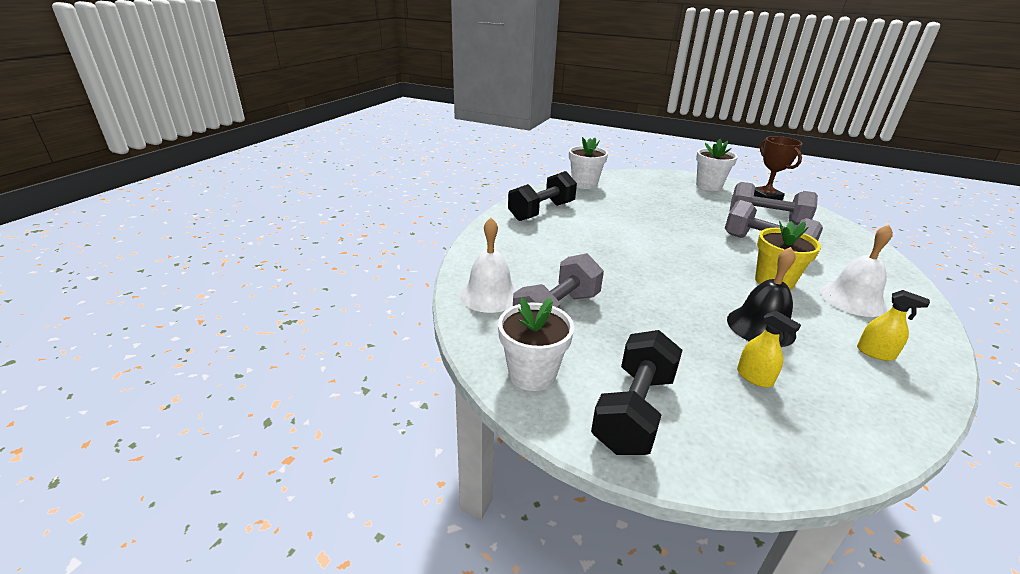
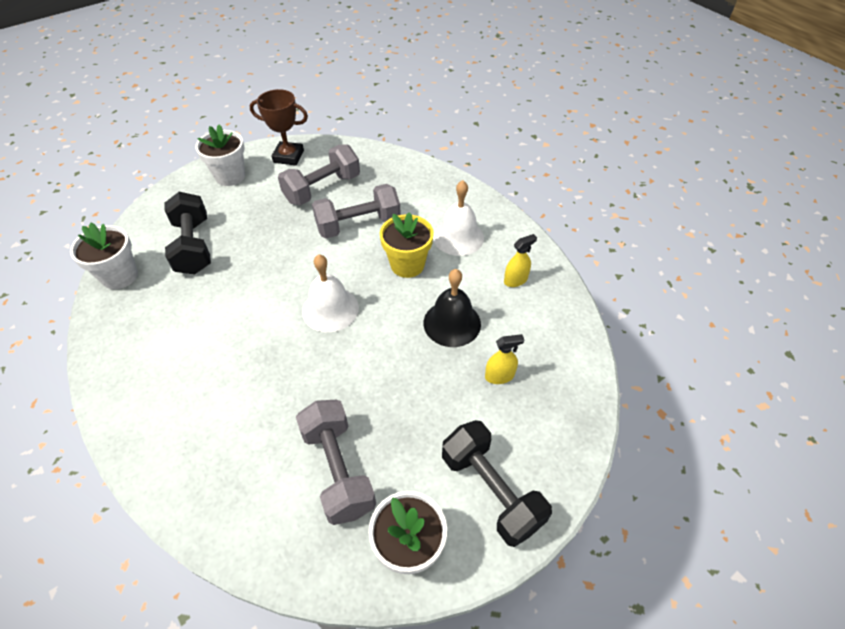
camera: 60 degrees left, 20 degrees up
white bell [460,218,518,313] -> white bell moved to [302,254,359,332]
black dumbbell [508,171,577,221] -> black dumbbell moved to [164,192,211,275]

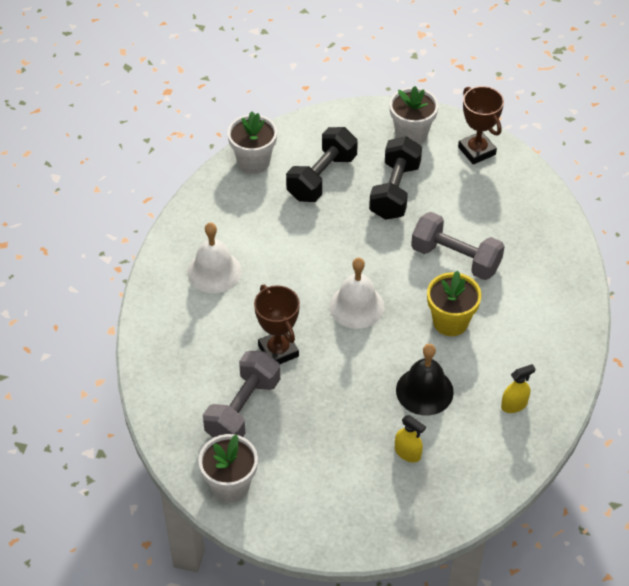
camera: 50 degrees right, 0 degrees up
grey dumbbell [278,144,360,205] -> none
white bell [433,180,484,256] -> white bell moved to [187,222,242,293]
black dumbbell [442,420,552,547] -> black dumbbell moved to [369,136,422,220]
yellow spray bottle [504,234,537,287] -> yellow spray bottle turned 45 degrees counterclockwise [501,364,535,413]
none -> brown trophy [254,285,300,364]

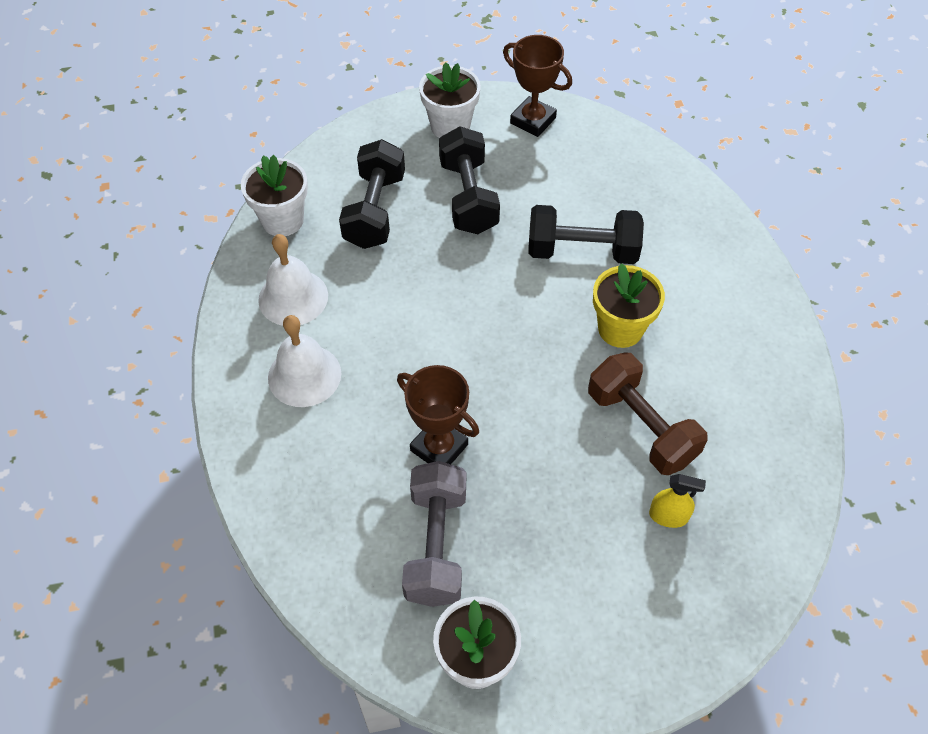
camera: 25 degrees left, 5 degrees up
white bell [329,258,384,329] -> white bell moved to [258,234,328,326]
black bell [396,344,454,416] -> brown dumbbell [588,352,708,475]
grey dumbbell [411,212,505,280] -> black dumbbell [528,205,644,264]
yellow spray bottle [501,364,535,413] -> none

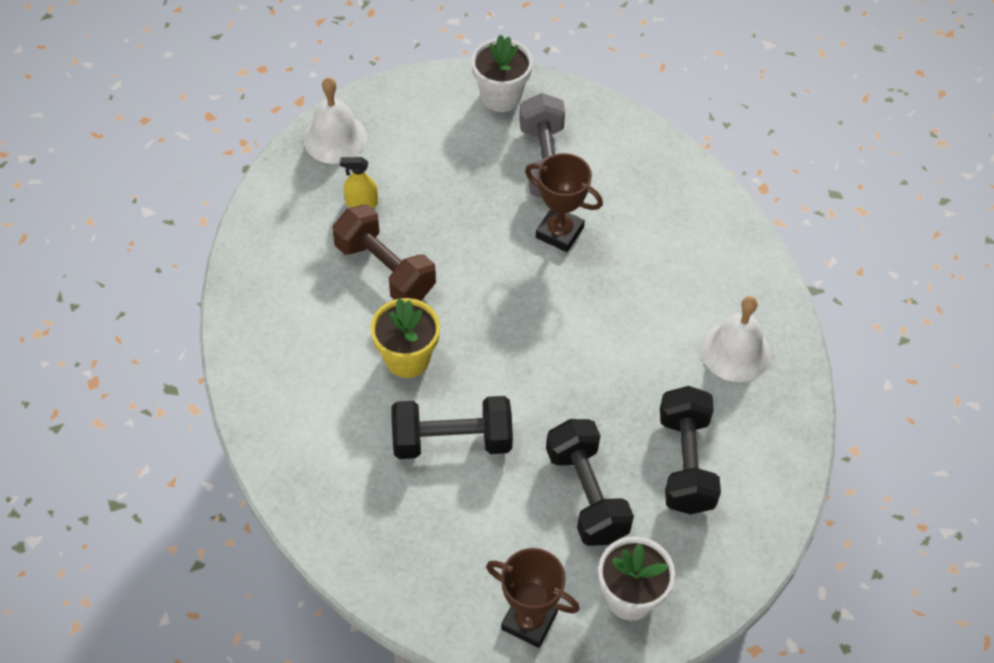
camera: 170 degrees right, 0 degrees up
white flower pot [241,155,308,236] -> none
white bell [268,315,341,407] -> white bell moved to [303,77,367,164]

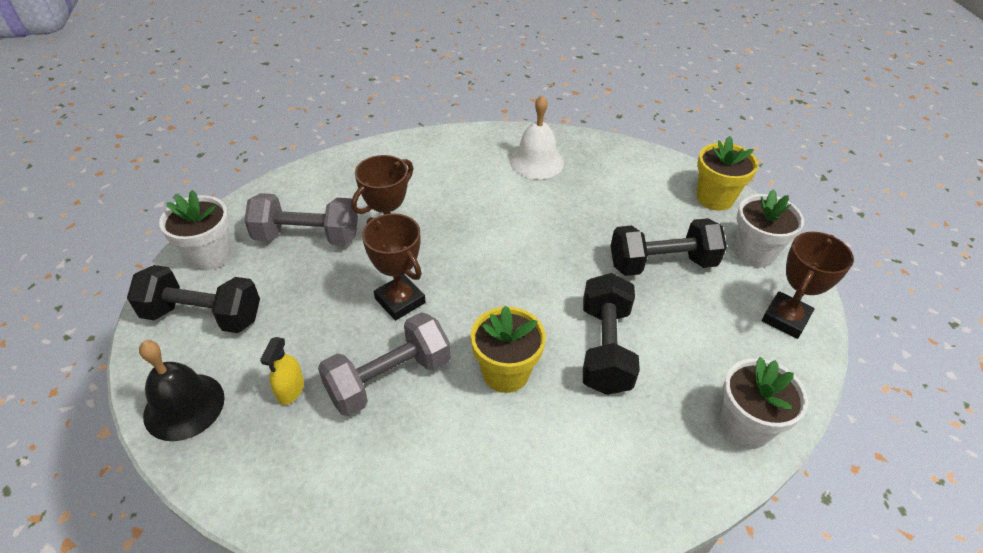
camera: 80 degrees left, 10 degrees down
white bell [303,77,367,164] -> black bell [139,340,225,441]
brown dumbbell [332,205,436,301] -> grey dumbbell [318,312,450,416]
black dumbbell [660,386,721,514] -> black dumbbell moved to [127,265,260,333]
none -> brown trophy [362,213,426,321]
none -> yellow flower pot [697,136,758,211]
none -> white flower pot [720,357,808,449]

